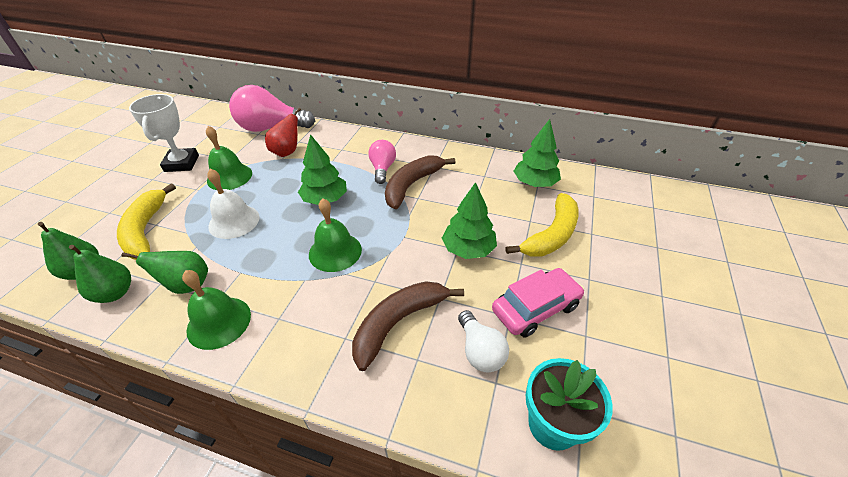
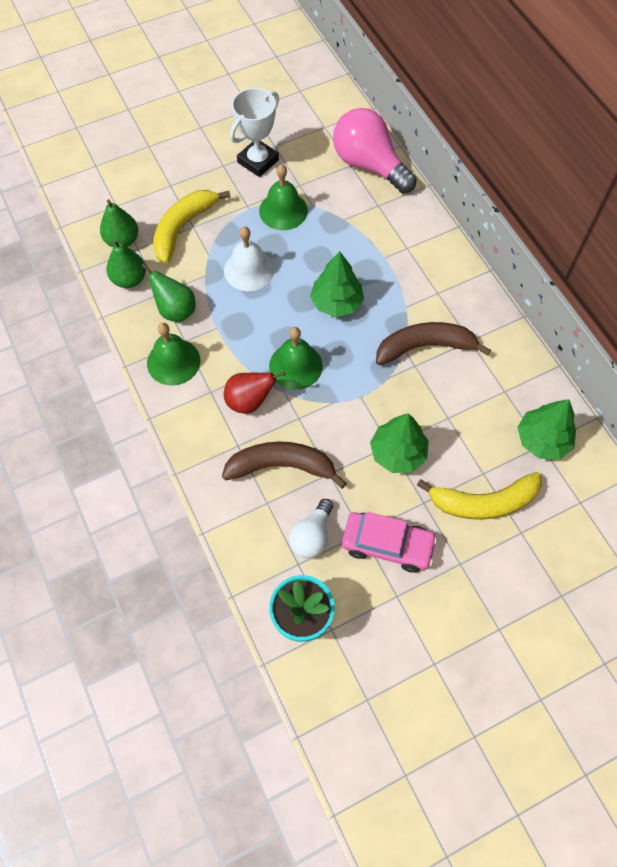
camera: 45 degrees right, 20 degrees up
red pear [265,108,301,157] -> red pear moved to [224,372,285,414]
pink light bulb [368,140,396,184] -> none

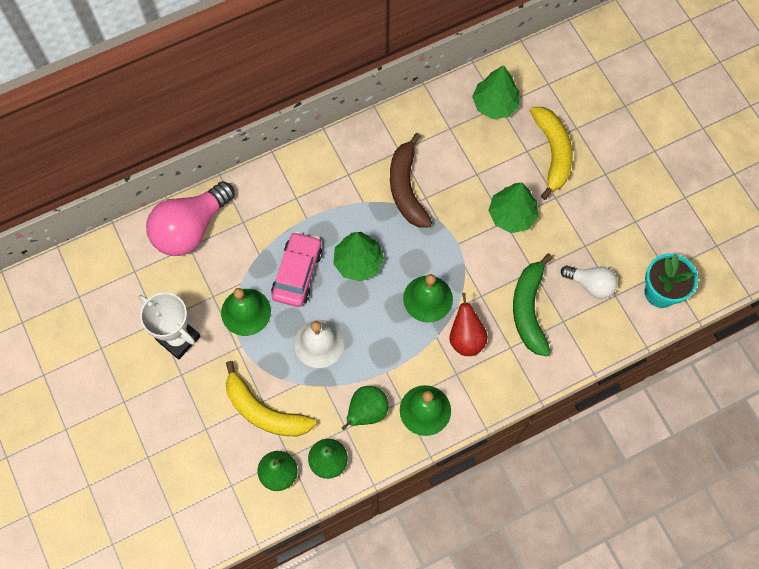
camera: 90 degrees left, 5 degrees up
brown banana [222,441,347,489] -> green banana [513,253,553,356]
pink car [342,512,438,573] -> pink car moved to [271,232,323,307]

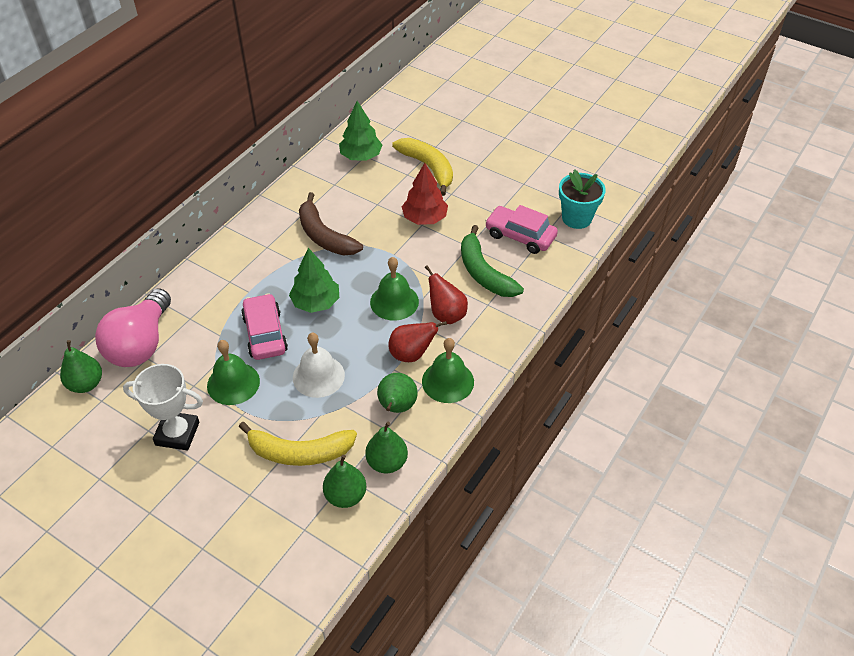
camera: 30 degrees left, 20 degrees down
green tree [488,183,538,233] -> red tree [402,163,448,225]
white light bulb [561,265,618,299] -> pink car [485,205,558,254]
none -> green pear [60,340,102,393]
none -> red pear [389,321,447,362]

